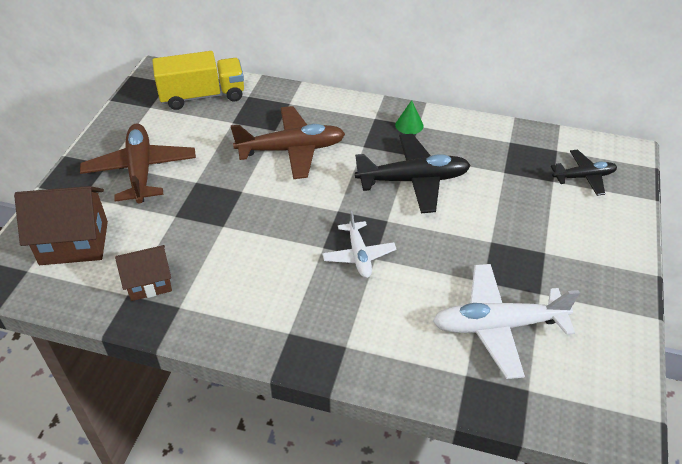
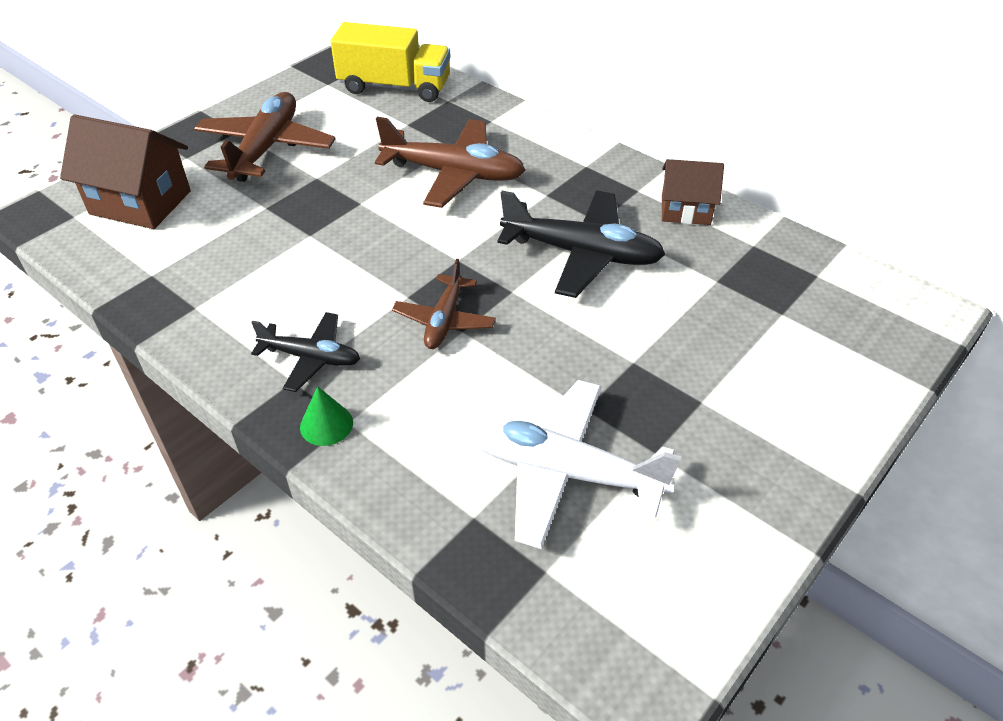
camera: 25 degrees right, 0 degrees up
brown house [115,245,172,301] -> brown house moved to [662,159,724,225]
white plane [322,211,397,278] -> brown plane [392,259,496,349]
green cone [395,100,424,134] -> green cone moved to [300,386,353,446]
black plane [551,149,617,196] -> black plane moved to [251,312,360,392]

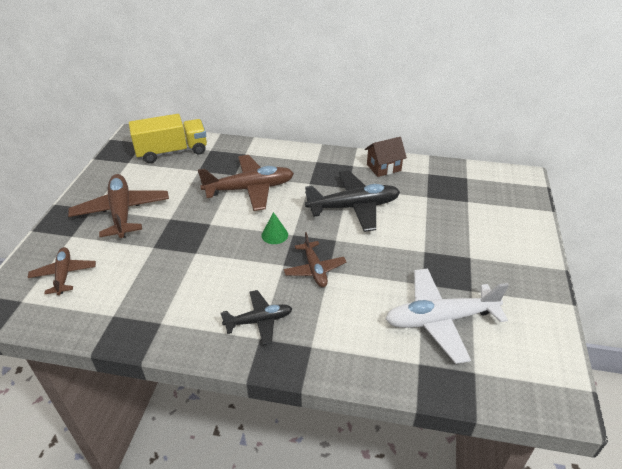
camera: 30 degrees left, 5 degrees down
brown house [60,114,191,229] -> brown plane [28,247,96,295]
green cone [300,386,353,446] -> green cone moved to [261,212,288,244]

